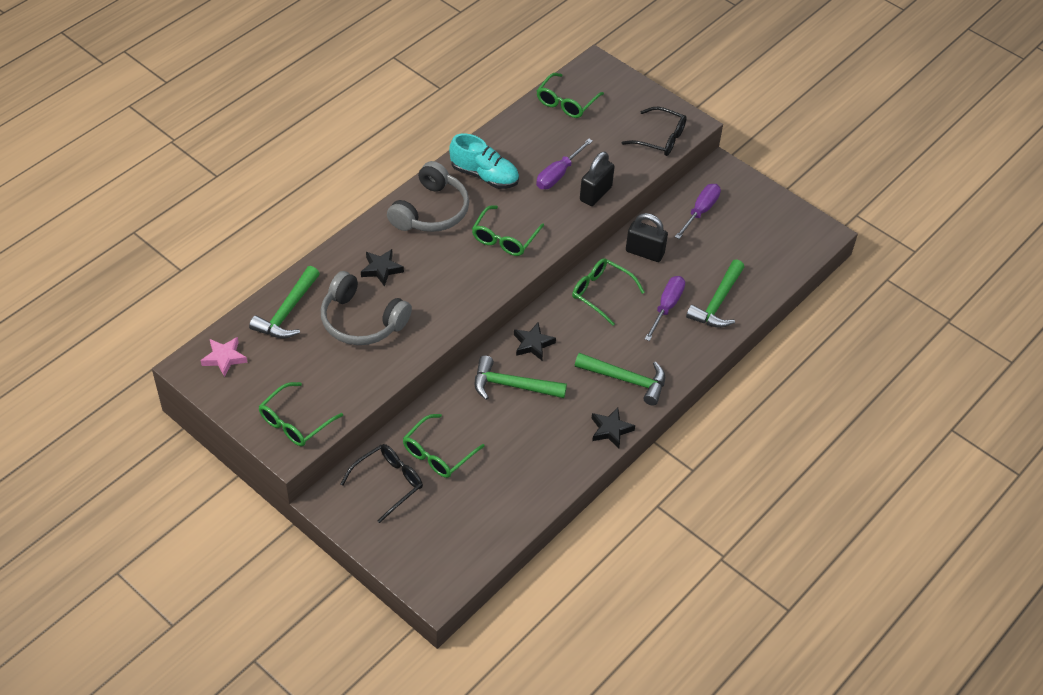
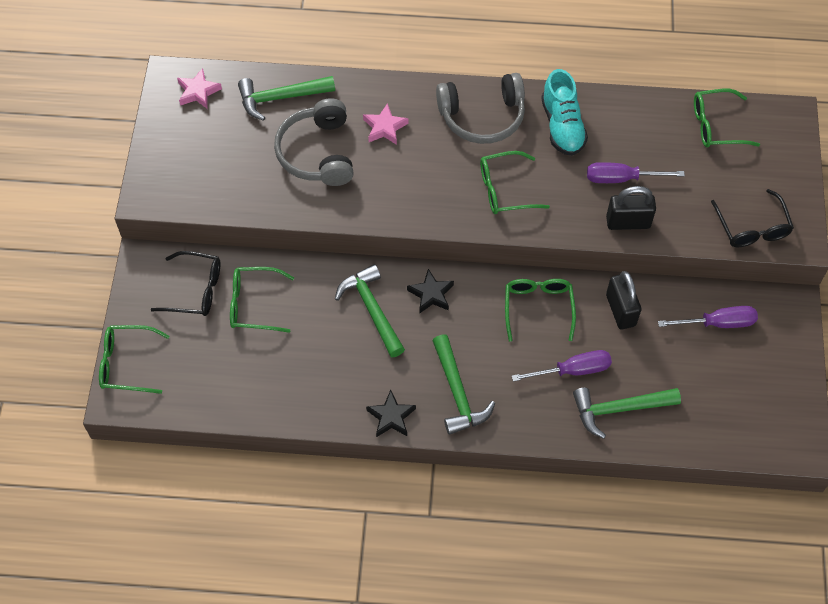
camera: 55 degrees right, 10 degrees up
green glasses [258,382,343,446] -> green glasses moved to [99,325,170,394]
black star [361,249,404,287] -> pink star [363,103,408,145]

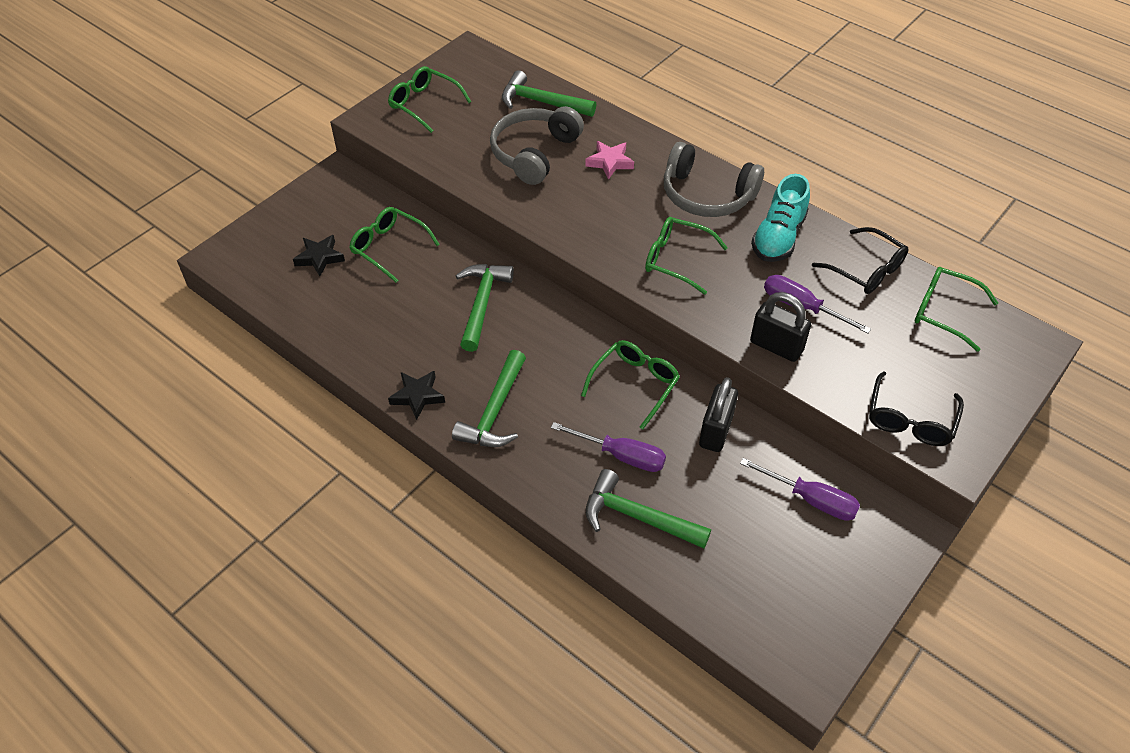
camera: 35 degrees right, 10 degrees down
green glasses [99,325,170,394] -> green glasses moved to [388,66,471,133]
black glasses [151,251,220,316] -> black glasses moved to [812,227,908,294]
pink star [177,68,222,109] -> none
black star [407,269,454,314] -> black star moved to [293,235,345,276]

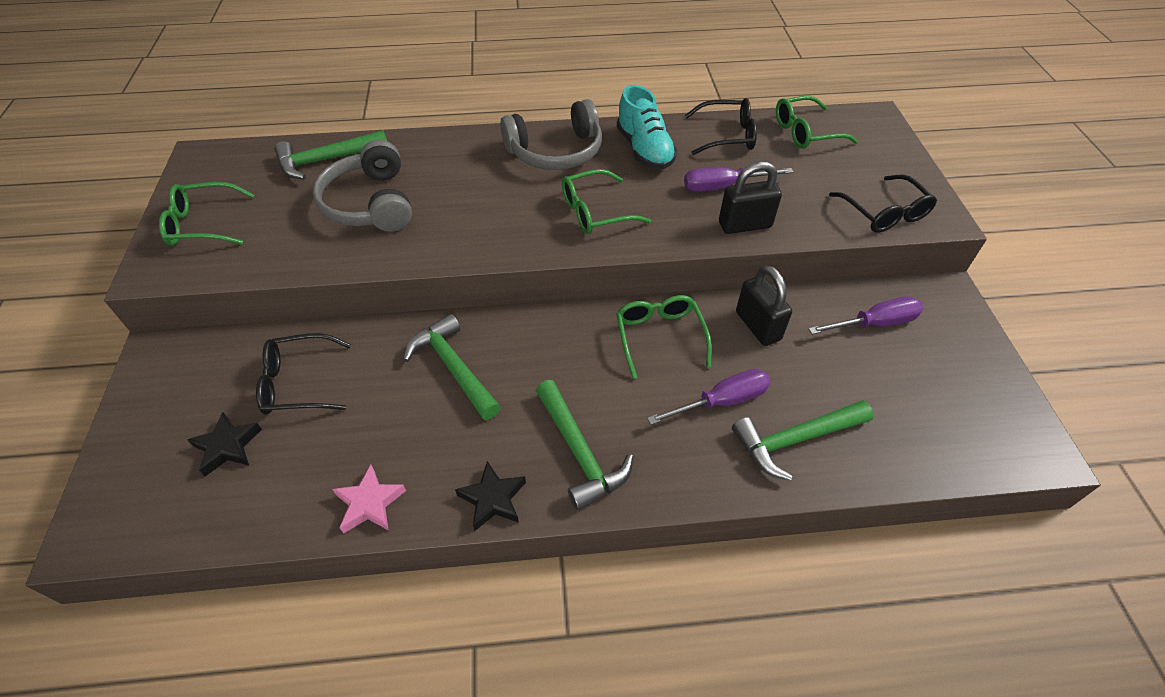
camera: 45 degrees left, 0 degrees up
green glasses [349,207,440,283] -> black glasses [256,333,351,414]
pink star [585,141,634,180] -> pink star moved to [332,465,406,534]

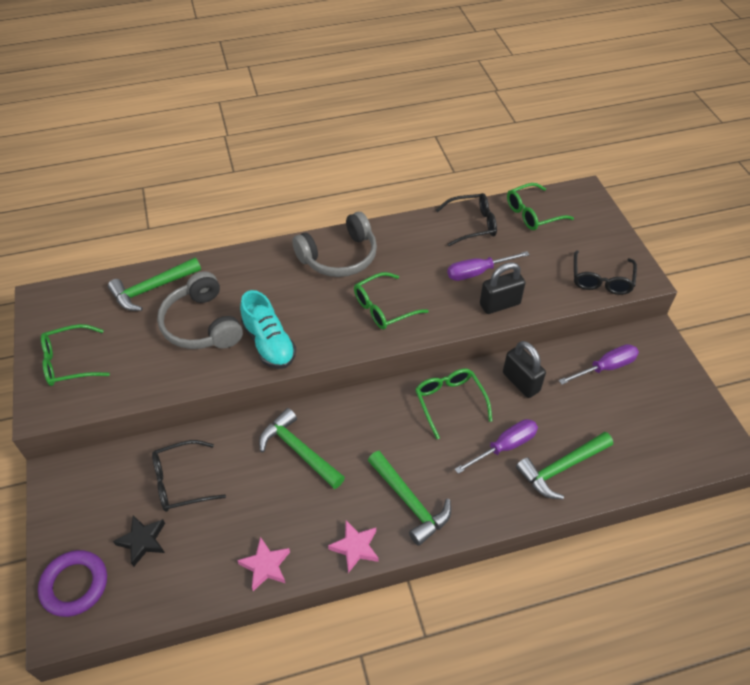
camera: 10 degrees left, 0 degrees up
black star [455,461,526,531] -> pink star [328,521,378,573]
turquoise shoe [617,85,677,169] -> turquoise shoe moved to [240,290,296,369]
black glasses [829,175,937,233] -> black glasses turned 45 degrees clockwise [574,250,637,295]
none -> purple ring [38,550,107,617]

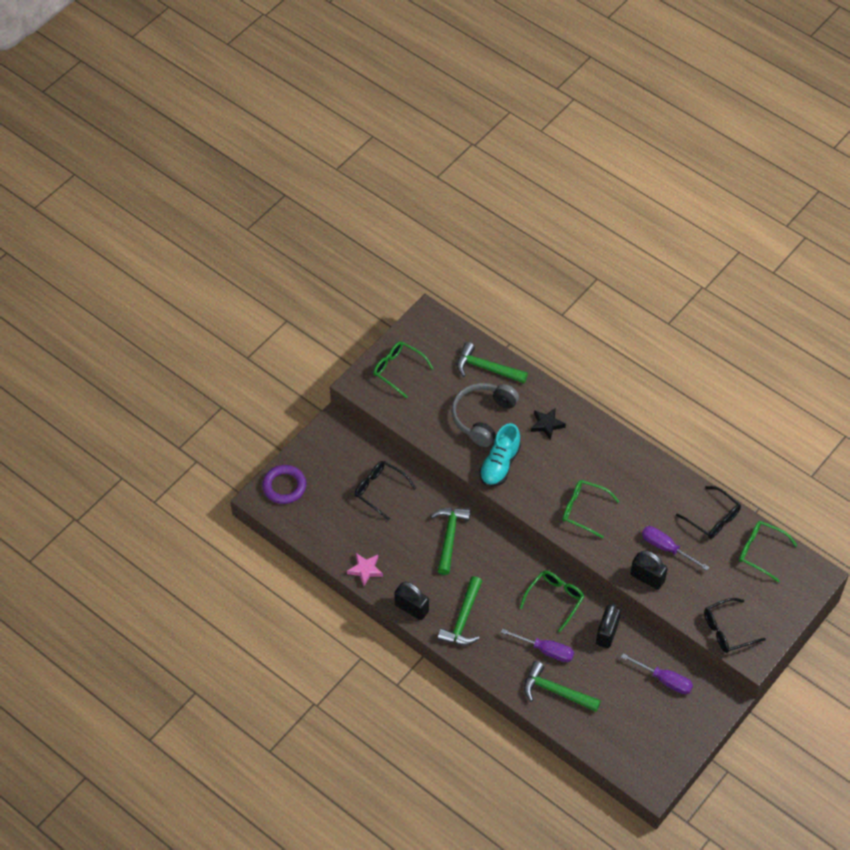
camera: 55 degrees right, 5 degrees up
black star [113,515,165,567] -> black star moved to [531,408,566,440]
grey headphones [292,212,377,277] -> none
pink star [328,521,378,573] -> black padlock [394,581,429,620]

